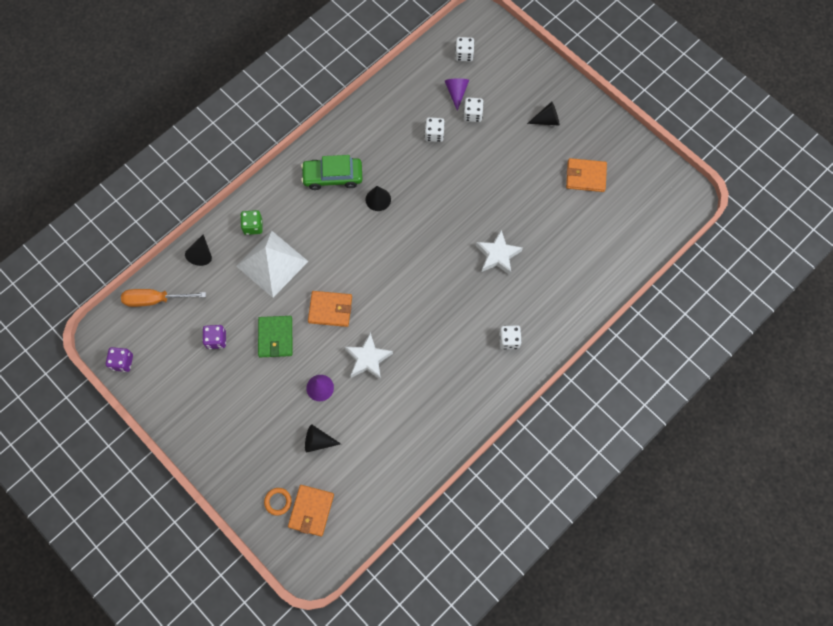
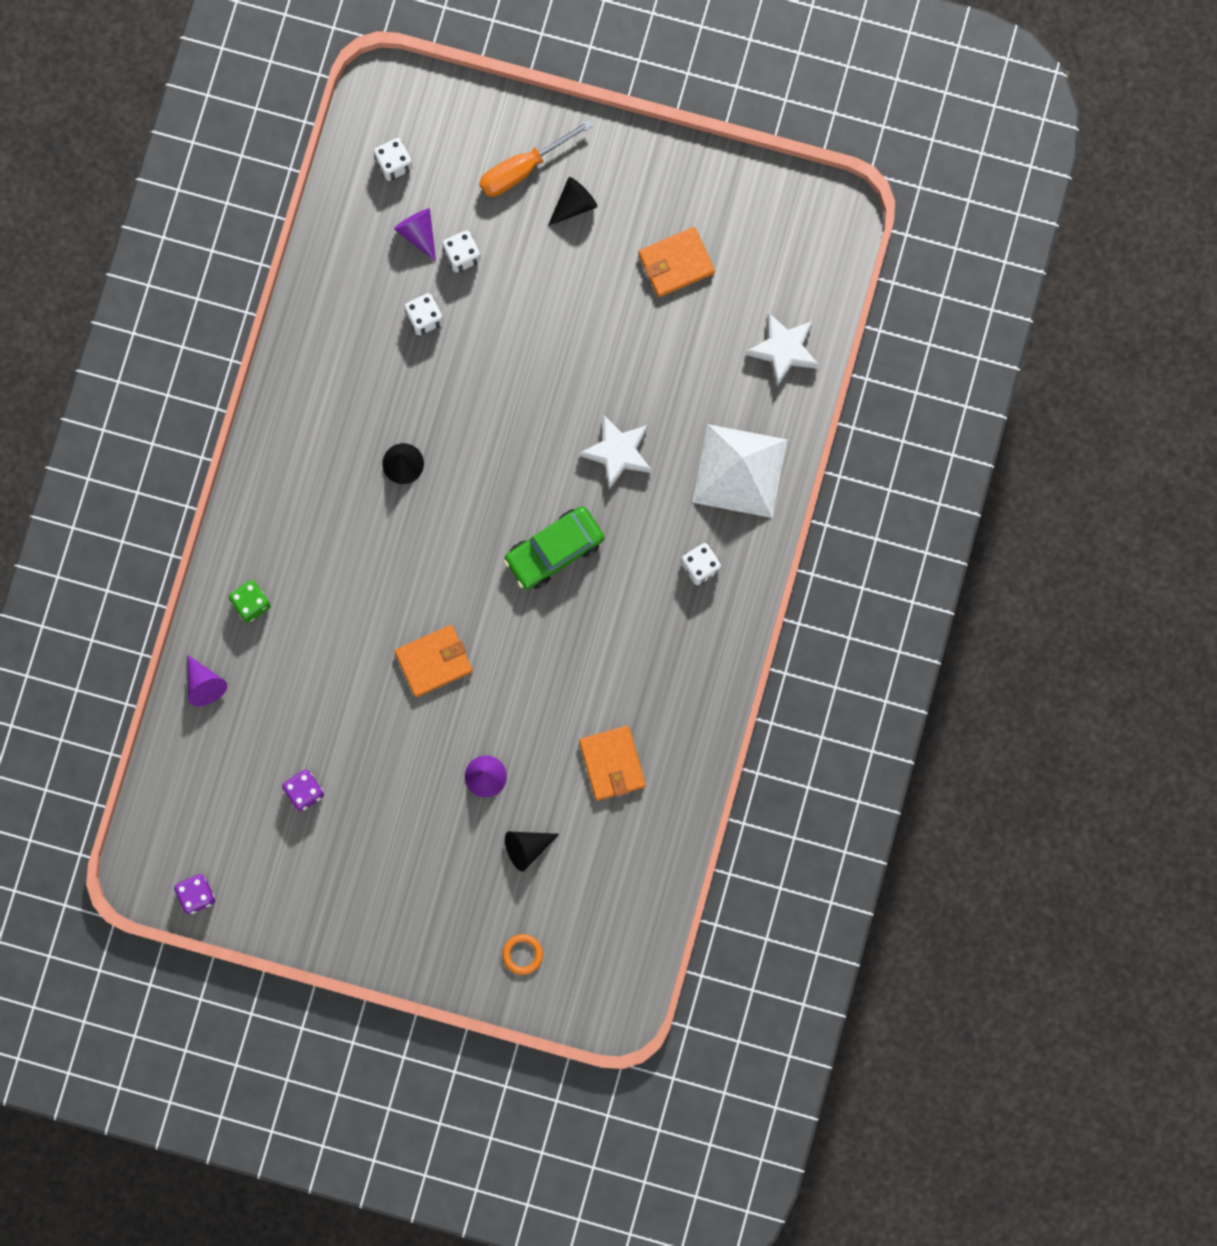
camera: 30 degrees left, 10 degrees up
orange screwdriver [121,289,206,307] -> orange screwdriver moved to [479,119,593,197]
black cone [185,234,212,266] -> purple cone [187,655,227,706]
white pyramid [236,231,309,298] -> white pyramid moved to [692,424,787,518]
green wallet [258,316,292,357] -> none
orange wallet [288,485,334,536] -> orange wallet moved to [579,726,646,801]
green car [301,155,362,190] -> green car moved to [504,507,604,590]
white star [345,332,393,380] -> white star moved to [746,313,819,387]

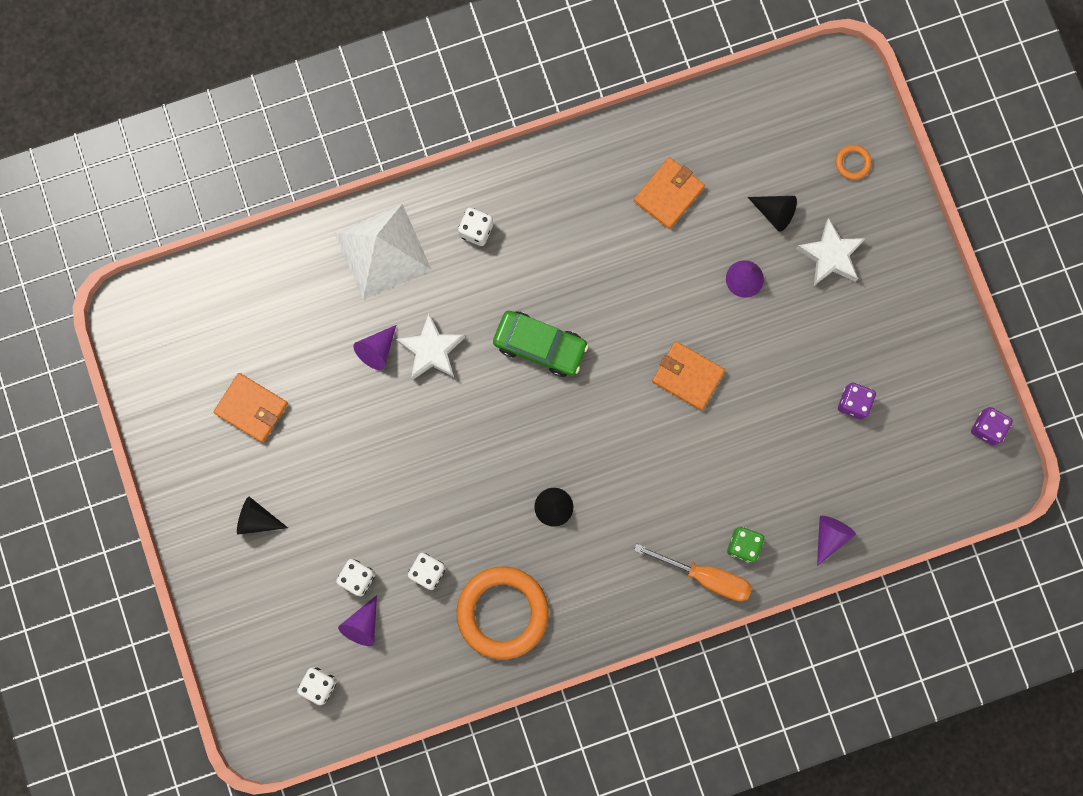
camera: 125 degrees left, 0 degrees up
orange screwdriver [479,119,593,197] -> orange screwdriver moved to [634,544,752,601]
white star [746,313,819,387] -> white star moved to [796,218,866,286]
none -> purple cone [353,325,396,370]
none -> orange ring [457,566,549,660]

